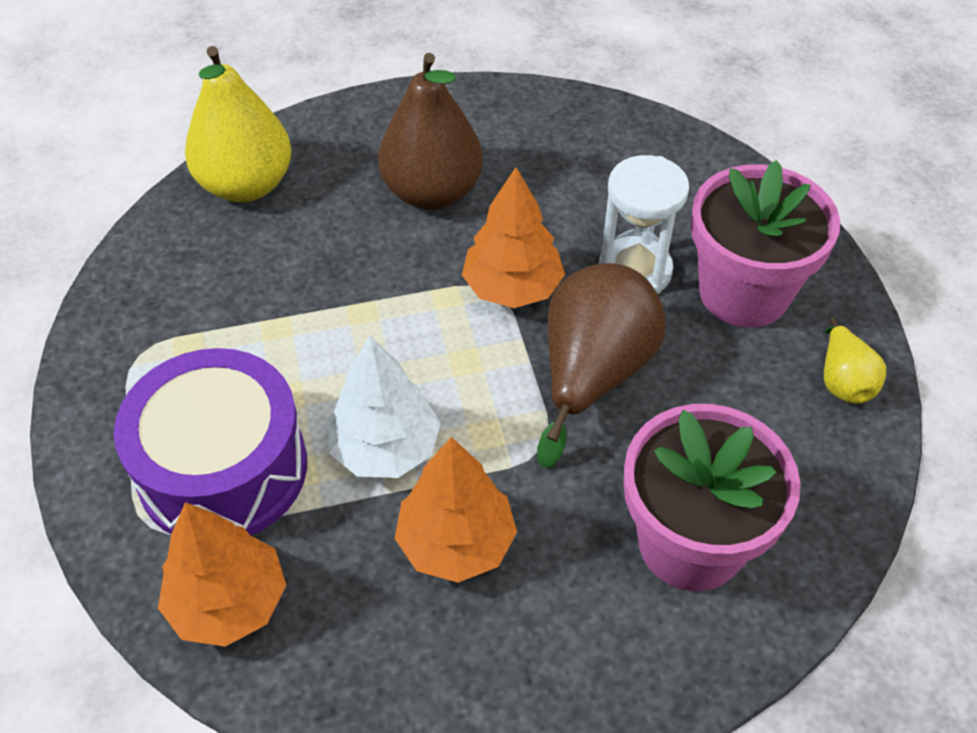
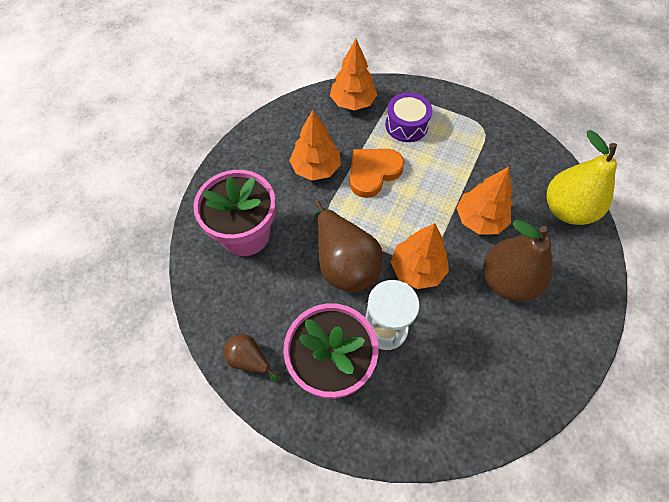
camera: 130 degrees right, 10 degrees up
purple drum [114,348,307,535] -> purple drum [385,93,432,142], size x0.61
white tree [327,336,441,478] -> orange heart [349,149,405,198]
yellow pear [824,317,886,404] -> brown pear [224,335,278,382]
none -> orange tree [456,167,513,235]

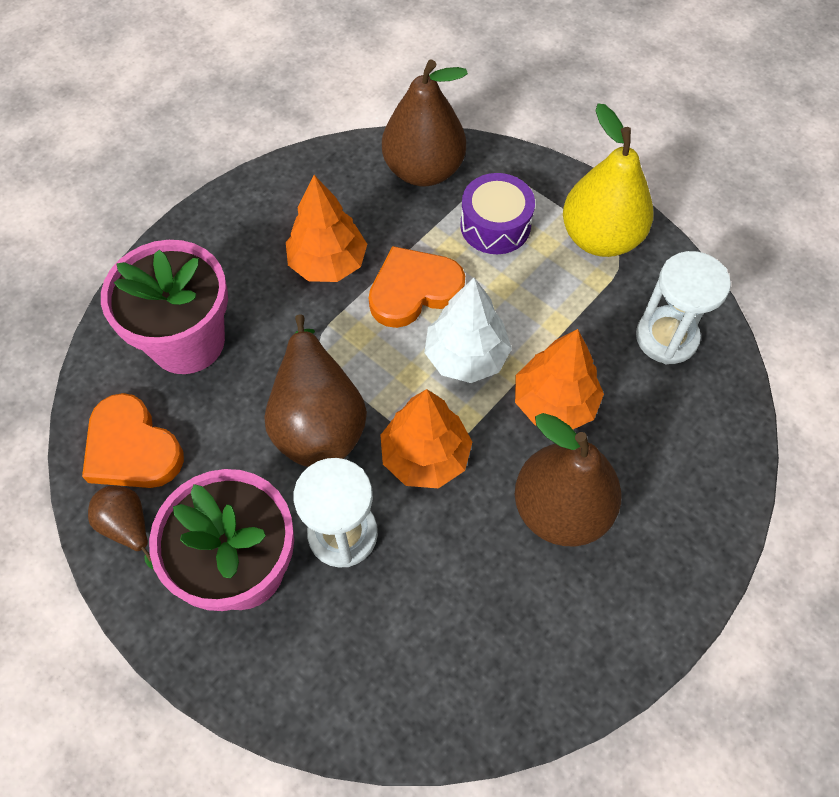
camera: 15 degrees right, 0 degrees up
orange tree [330,39,377,111] -> brown pear [382,60,468,186]
yellow pear [546,130,617,225] -> yellow pear moved to [563,103,654,257]
none -> orange heart [82,393,184,488]
none -> white tree [424,278,512,383]
none -> white hourglass [636,251,731,364]

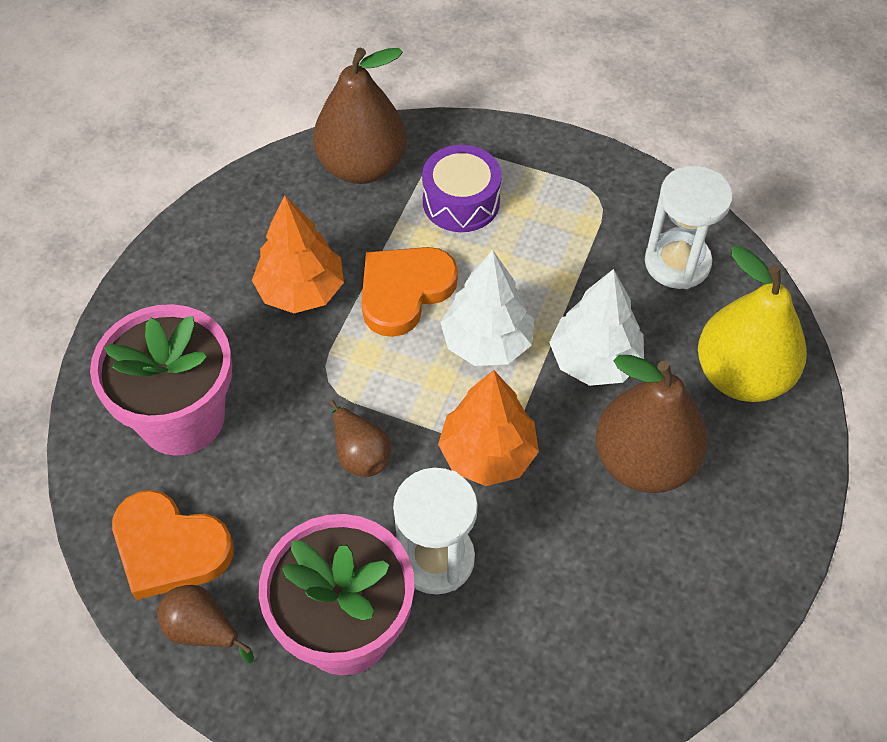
camera: 20 degrees left, 5 degrees down
brown pear [264,314,367,467] -> brown pear [330,400,391,477], size x0.51
orange tree [515,329,604,429] -> white tree [549,269,644,386]
yellow pear [563,103,654,257] -> yellow pear moved to [698,246,807,402]

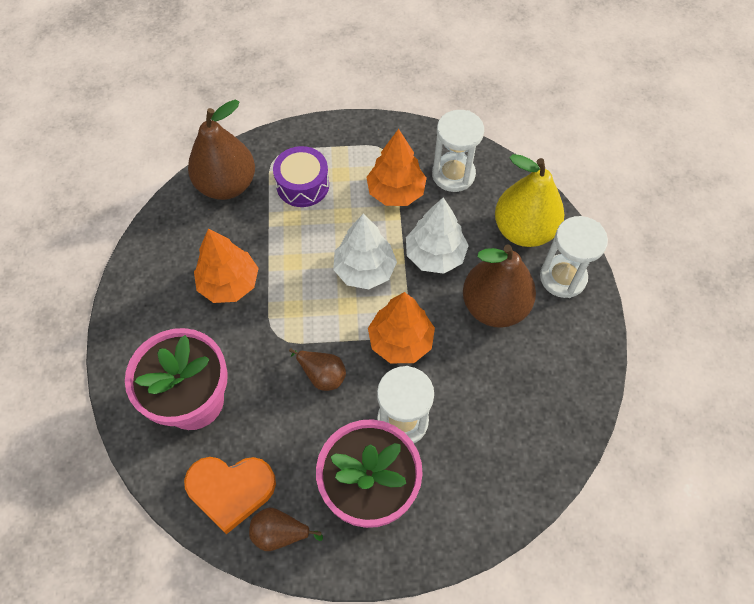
camera: 25 degrees left, 5 degrees up
orange heart [361,247,458,337] -> none
none -> orange tree [366,129,427,206]
none -> white hourglass [540,216,608,298]

